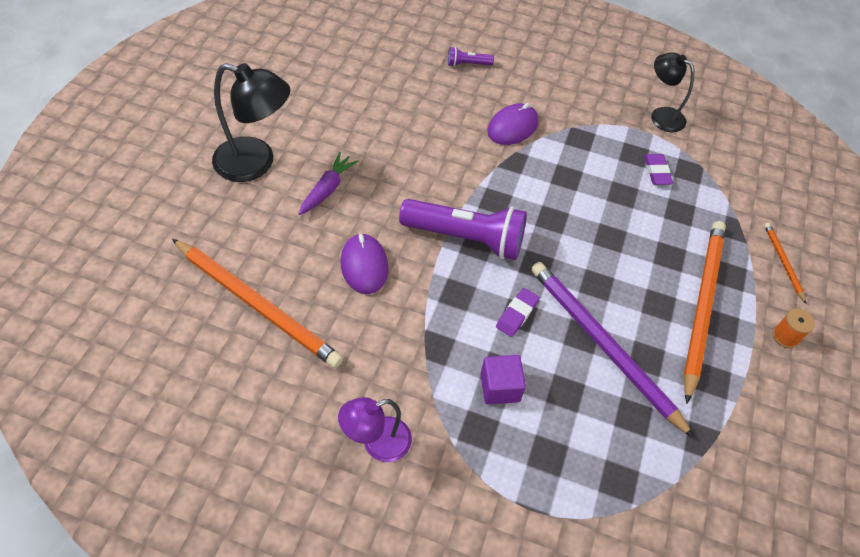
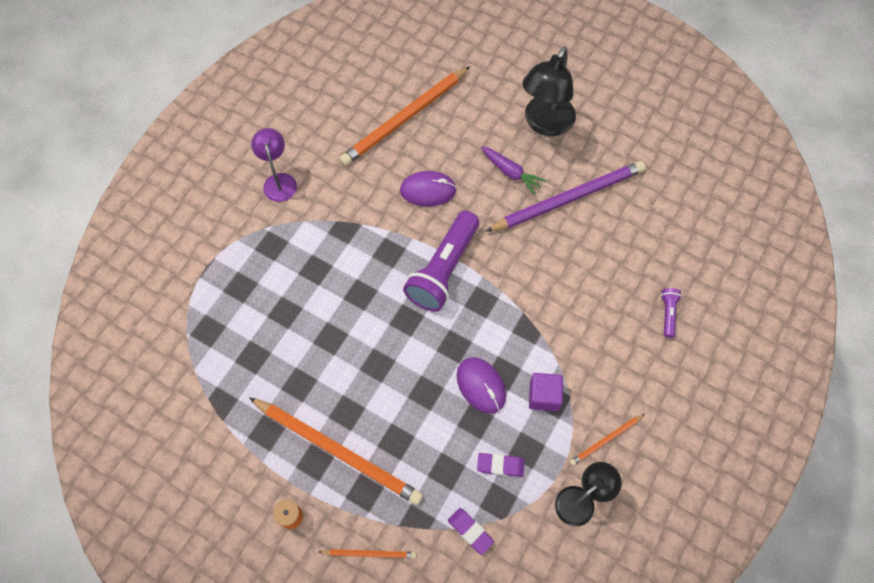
camera: 105 degrees right, 10 degrees up
purple cube [481,355,526,405] -> purple cube moved to [529,373,563,411]
purple mouse [487,103,538,145] -> purple mouse moved to [457,357,506,413]
purple eraser [496,288,540,337] -> purple eraser moved to [448,508,494,555]
purple pencil [531,262,695,439] -> purple pencil moved to [485,161,645,232]
none -> orange pencil [570,414,645,466]

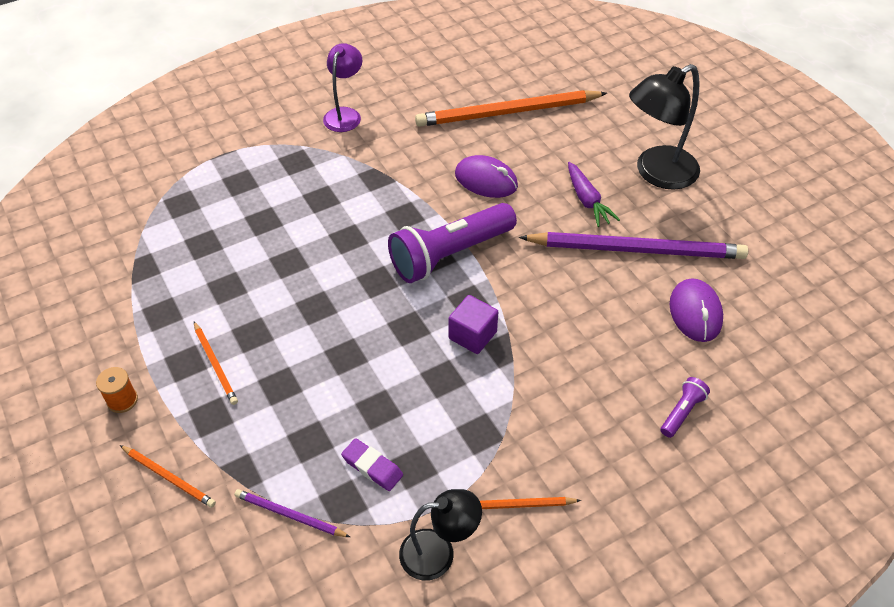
camera: 30 degrees right, 15 degrees down
orange pencil [249,397,423,505] -> orange pencil [194,322,238,405], size x0.46
purple eraser [448,508,494,555] -> purple pencil [234,489,350,537]
purple mouse [457,357,506,413] -> purple mouse moved to [669,278,723,342]
purple cube [529,373,563,411] -> purple cube moved to [449,295,498,354]

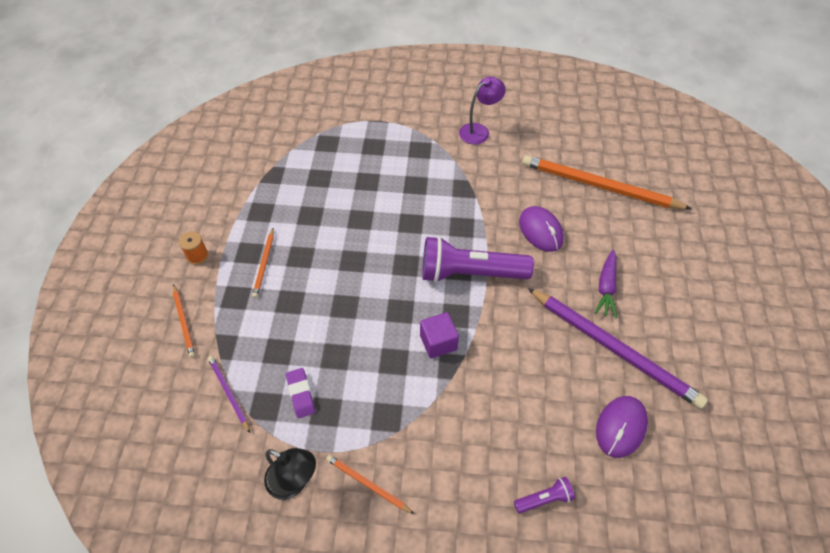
camera: 35 degrees right, 5 degrees up
black lamp [629,64,700,190] -> none

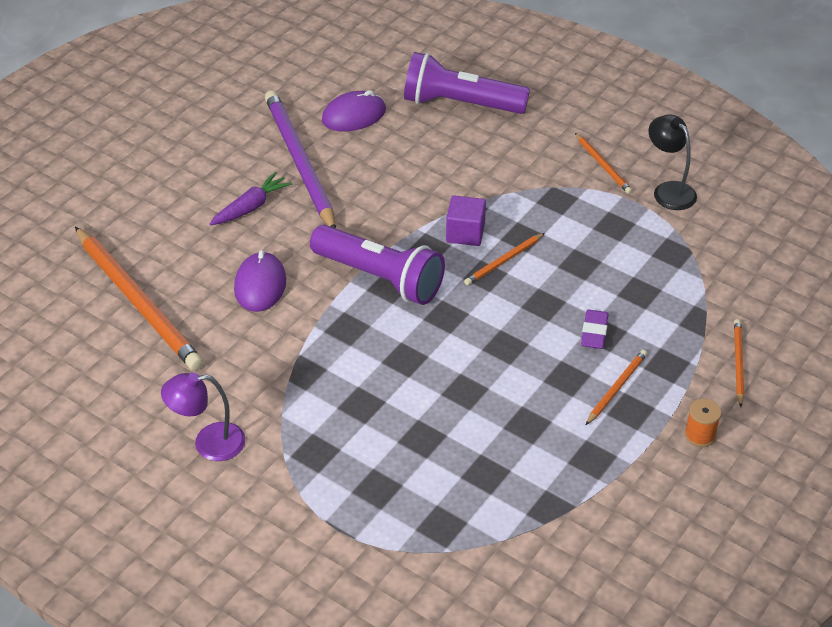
camera: 150 degrees left, 10 degrees down
purple pencil [208,356,250,433] -> none
purple eraser [286,368,315,418] -> purple eraser moved to [581,310,609,349]
purple flashlight [514,477,575,513] -> purple flashlight [404,52,530,114], size x2.28
none -> orange pencil [464,233,545,285]

